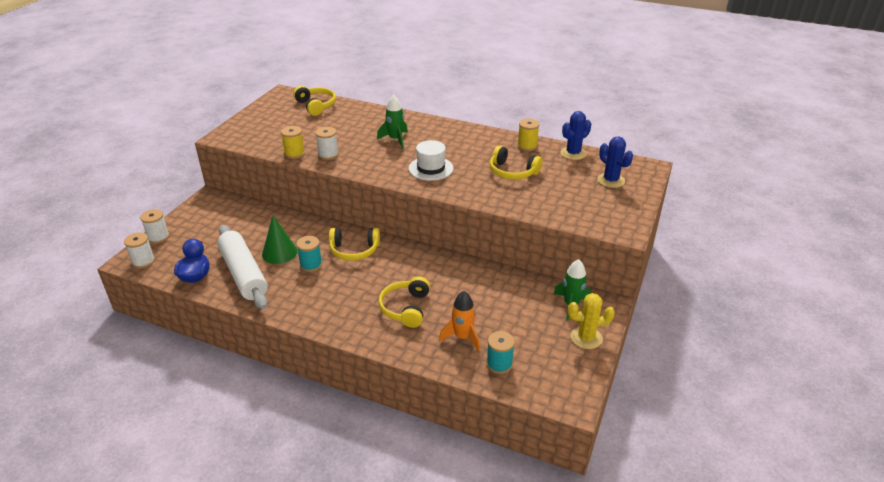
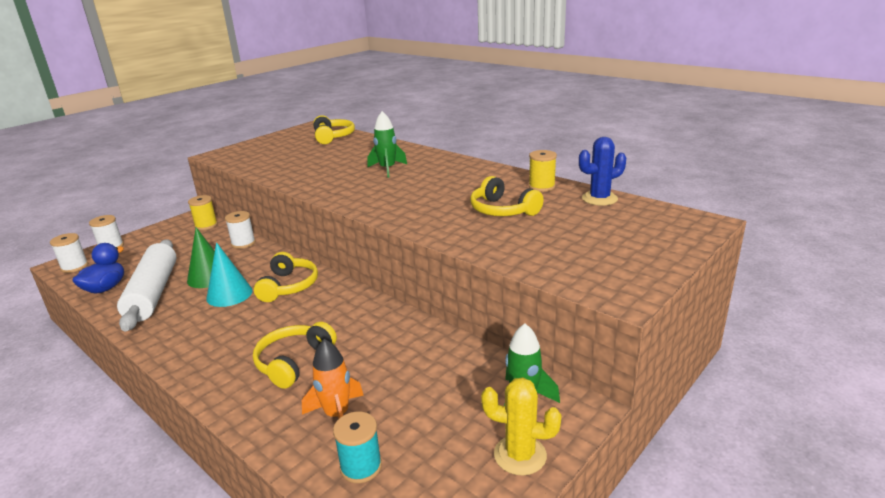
camera: 20 degrees right, 10 degrees down
yellow spool [281,126,305,159] -> yellow spool moved to [188,195,218,230]
turquoise spool [296,236,322,272] -> turquoise cone [206,242,253,307]
white spool [315,127,339,160] -> white spool moved to [225,211,255,249]
yellow headphones [329,228,380,261] -> yellow headphones turned 105 degrees counterclockwise [254,252,318,302]
white hat [409,140,454,181] -> none
blue cactus [597,136,633,188] -> none

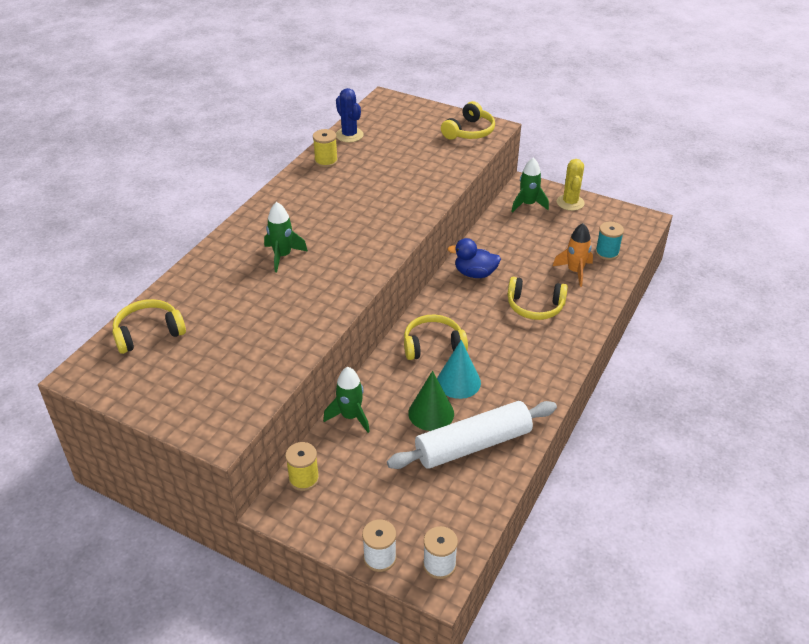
camera: 105 degrees left, 15 degrees up
blue duck [72,243,124,293] -> blue duck moved to [447,238,501,278]
white spool [225,211,255,249] -> green rocket [323,367,370,433]
yellow headphones [470,176,544,216] -> yellow headphones moved to [441,101,495,140]

